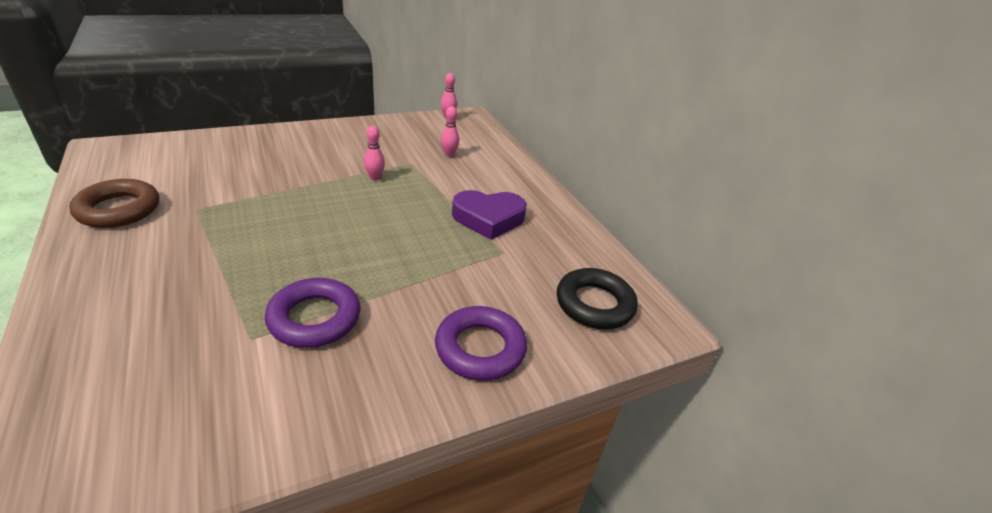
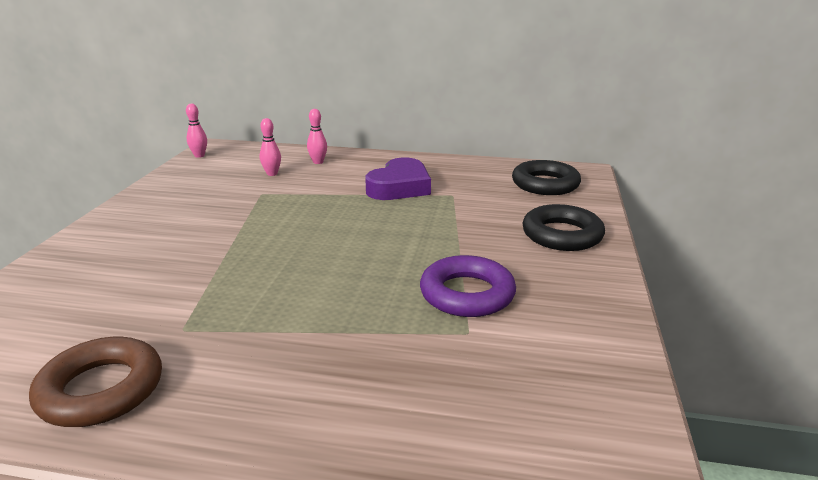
camera: 50 degrees left, 10 degrees down
pink bowling pin [364,126,385,181] -> pink bowling pin moved to [307,109,327,164]
purple ring [435,306,527,381] -> black ring [522,204,605,251]

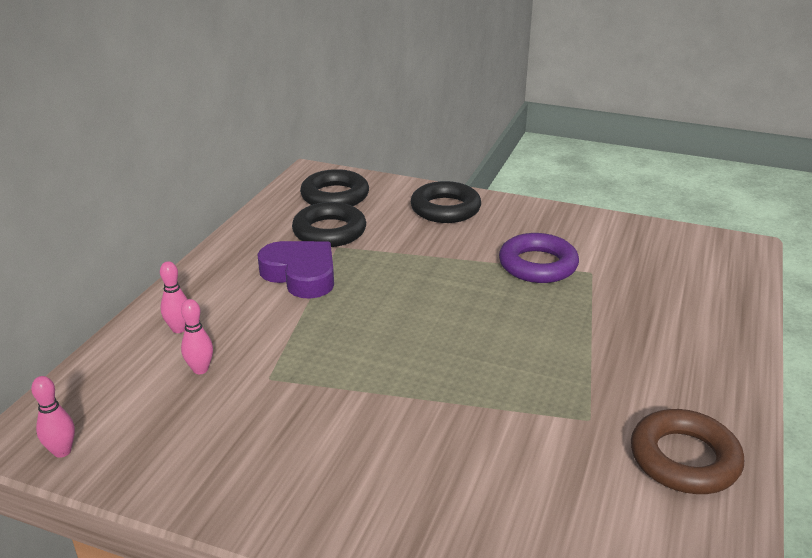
camera: 80 degrees left, 5 degrees up
none -> black ring [292,202,366,247]

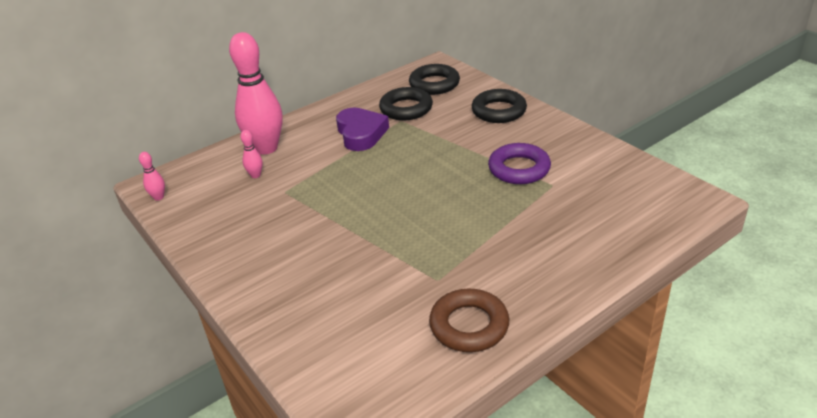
camera: 35 degrees right, 5 degrees up
pink bowling pin [160,261,188,333] -> pink bowling pin [229,32,282,155], size x2.46

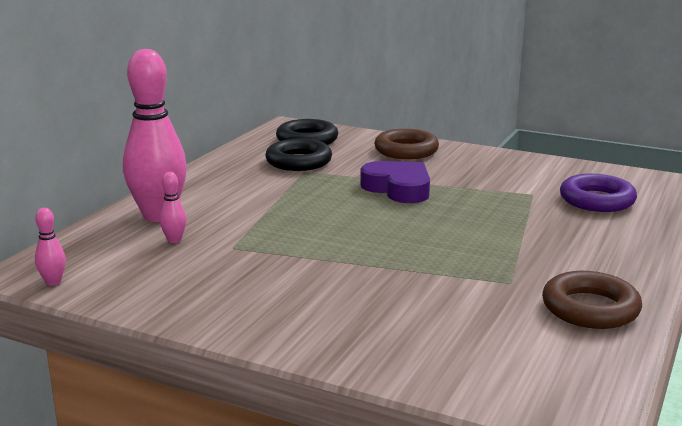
camera: 30 degrees left, 15 degrees down
purple heart [336,108,389,151] -> purple heart moved to [360,161,430,203]
black ring [472,89,527,123] -> brown ring [374,129,439,159]
purple ring [488,143,551,184] -> purple ring moved to [560,174,637,212]

